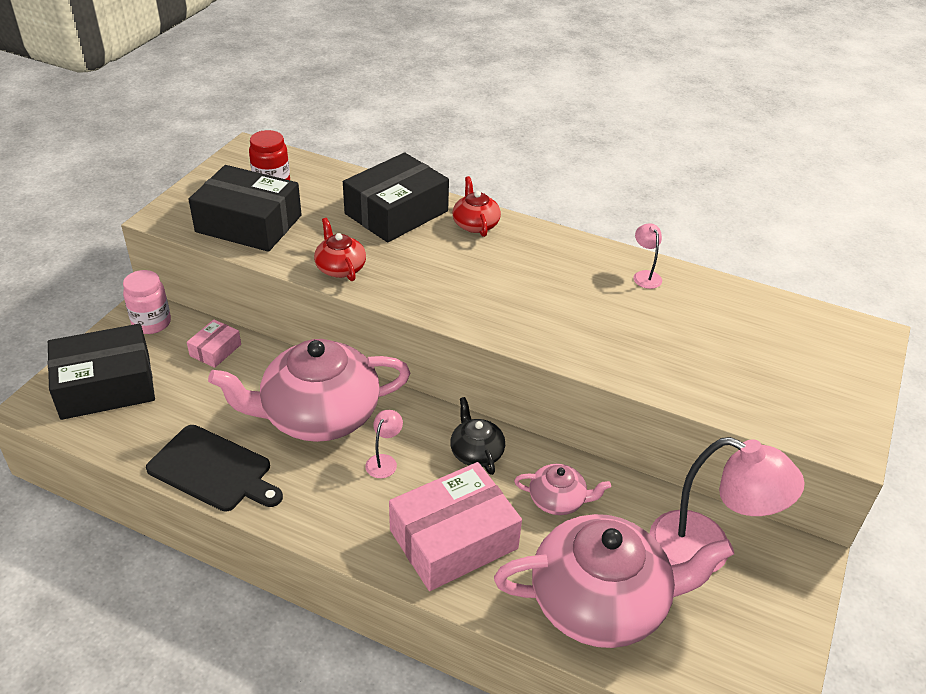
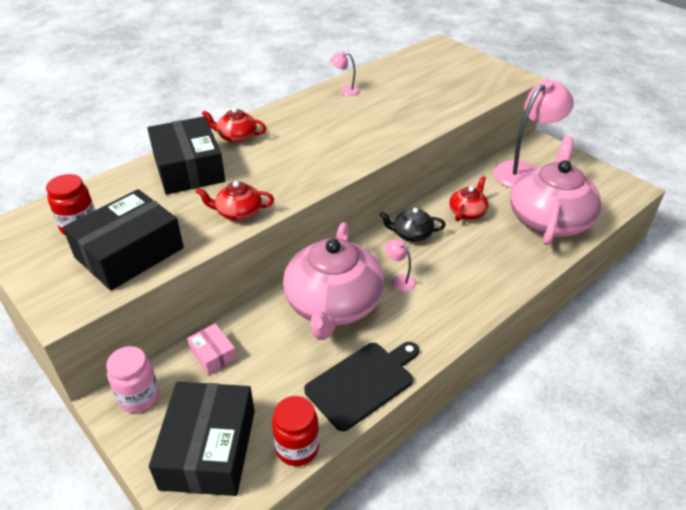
camera: 65 degrees left, 0 degrees up
pink box [389,462,522,591] -> none
pink teapot [514,464,611,515] -> red teapot [449,176,488,221]
none -> red jar [272,396,319,466]

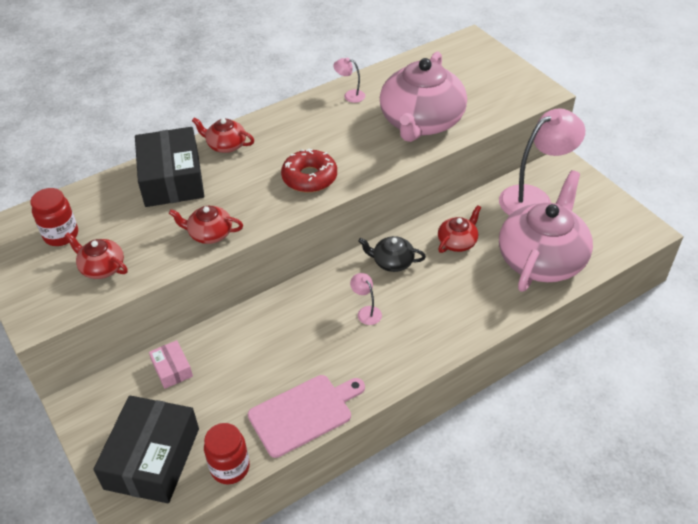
camera: 10 degrees right, 5 degrees up
black box [63,189,184,291] -> red teapot [65,233,128,279]
pink jar [106,346,159,413] -> none
pink teapot [283,222,384,340] -> pink teapot moved to [380,52,467,142]
black cutting board [304,342,419,431] -> pink cutting board [248,375,365,458]
none -> red donut [281,148,337,193]

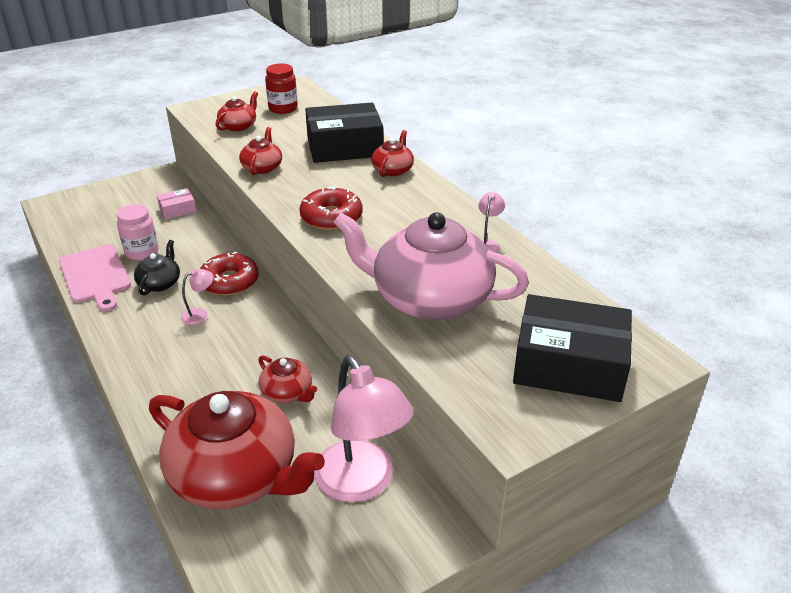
camera: 90 degrees right, 10 degrees down
black box [93,396,199,503] -> black box moved to [513,294,632,402]
red jar [204,423,250,484] -> none
black teapot [358,236,426,272] -> black teapot moved to [134,240,180,295]
pink teapot [499,170,593,292] -> red teapot [149,391,325,509]
none -> pink jar [117,204,159,261]
none -> red donut [200,252,259,296]

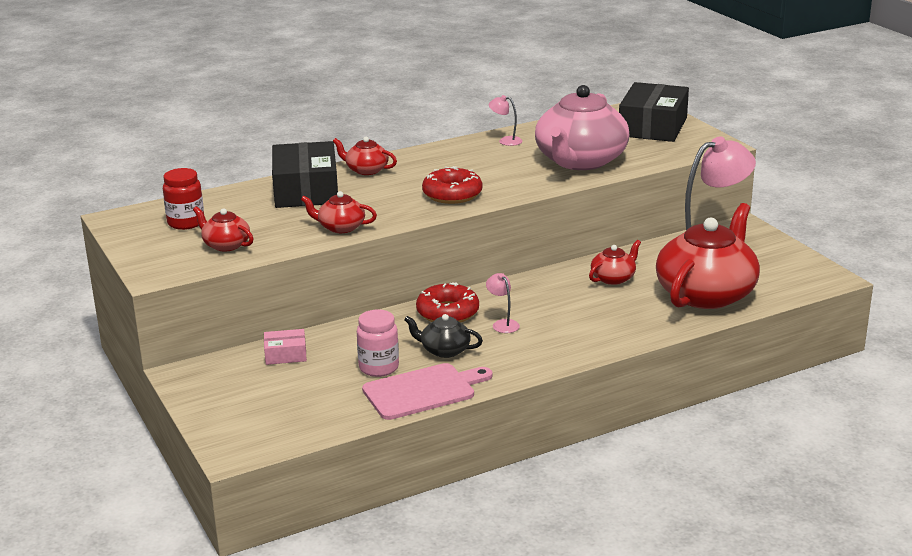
camera: 85 degrees left, 10 degrees down
pink box [157,188,197,220] -> pink box turned 75 degrees counterclockwise [264,329,307,365]

